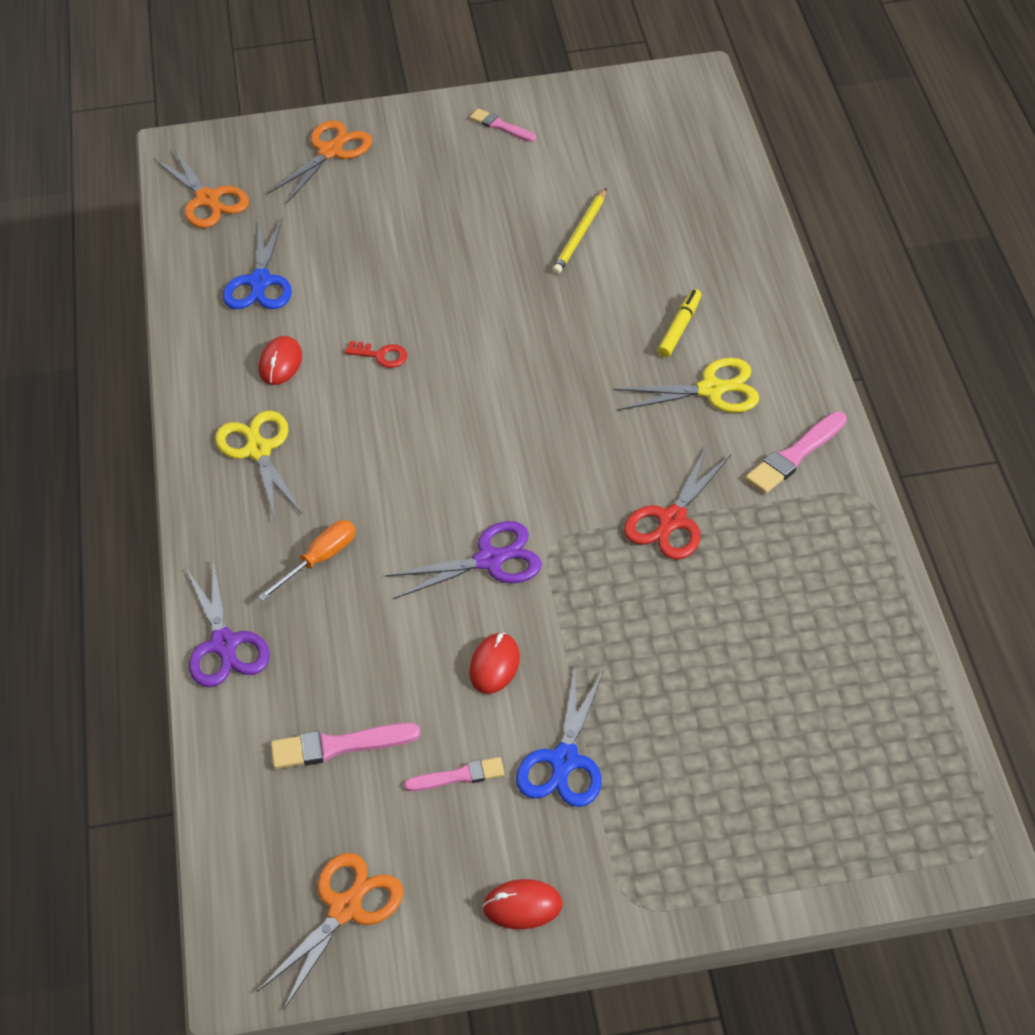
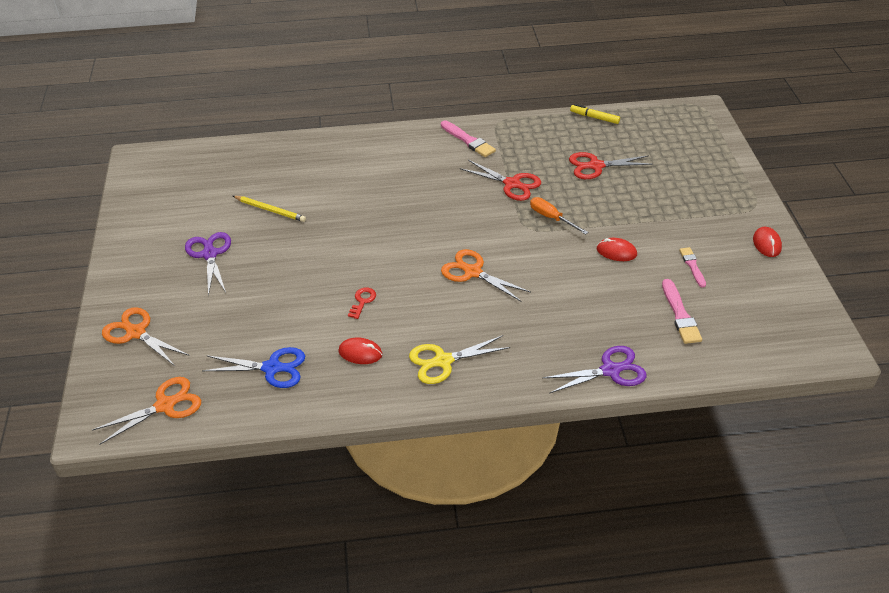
camera: 90 degrees left, 5 degrees down
orange scissors [257,853,403,1009] -> orange scissors moved to [441,249,530,301]
orange screwdriver [258,520,355,601] -> orange screwdriver moved to [530,197,588,235]
purple scissors [385,521,542,599] -> purple scissors moved to [185,232,231,296]
pink brush [470,109,536,142] -> none
blue scissors [516,666,604,807] -> none
yellow scissors [613,358,759,413] -> none
yellow marker [658,289,701,357] -> yellow marker moved to [570,104,620,124]
none -> red scissors [569,152,653,179]

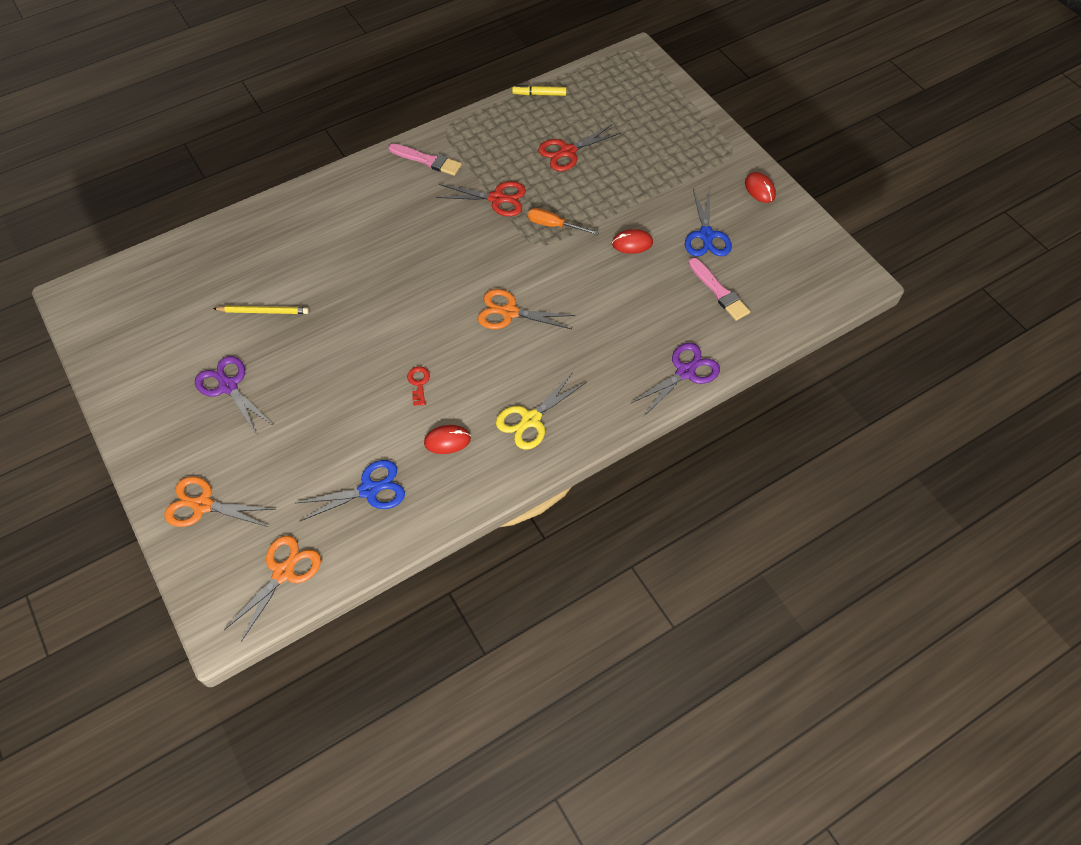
camera: 25 degrees left, 15 degrees up
pink brush [679,247,706,288] -> blue scissors [685,188,732,256]

